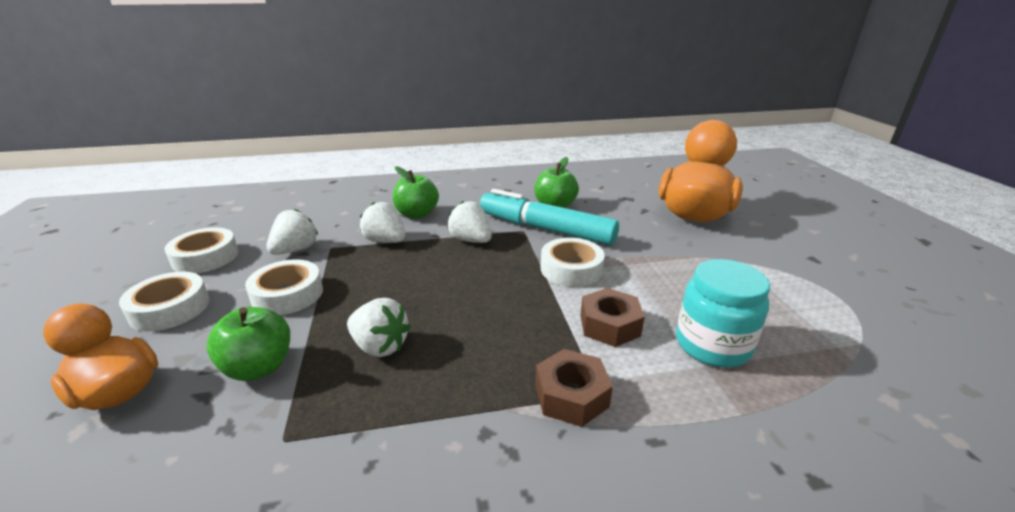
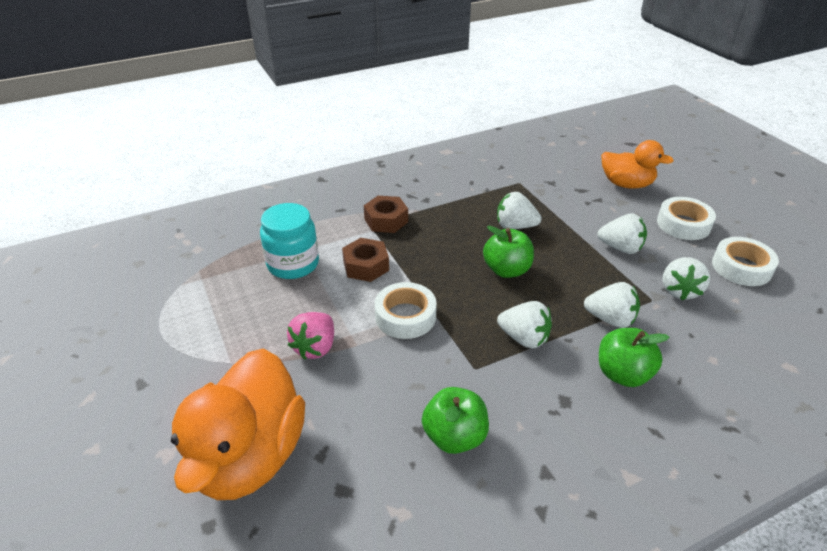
camera: 165 degrees right, 10 degrees up
green apple [206,307,290,381] -> green apple moved to [483,226,534,278]
white tape [245,259,323,315] -> white strawberry [597,214,647,254]
turquoise marker [480,189,619,245] -> none
none -> pink strawberry [287,312,334,360]

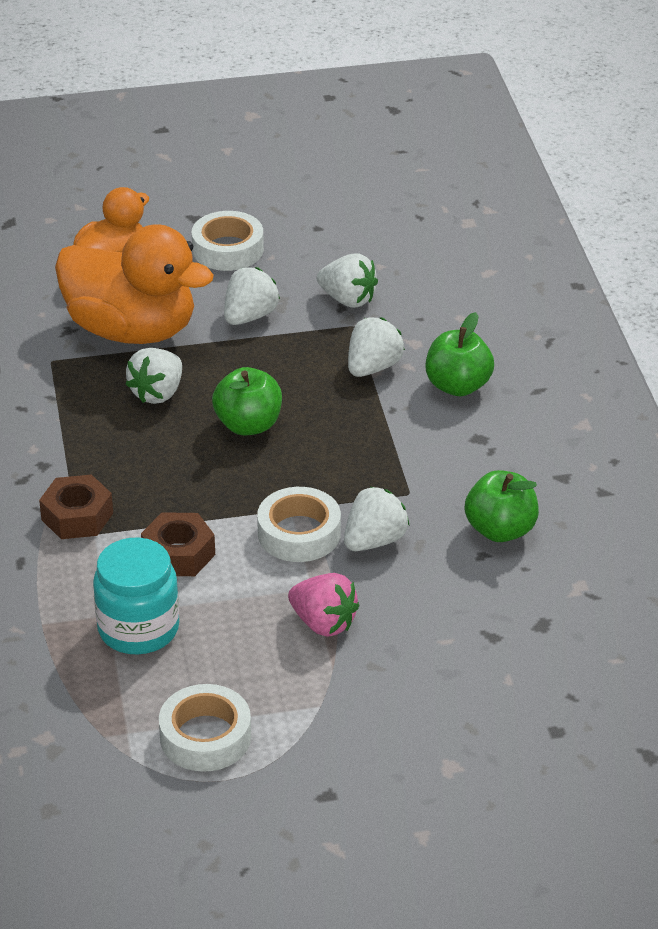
camera: 75 degrees left, 0 degrees up
orange duck [171,348,305,500] -> orange duck moved to [55,224,214,344]
white strawberry [497,301,552,348] -> white strawberry moved to [344,487,410,551]
white tape [712,237,779,286] -> white tape moved to [159,684,251,772]

